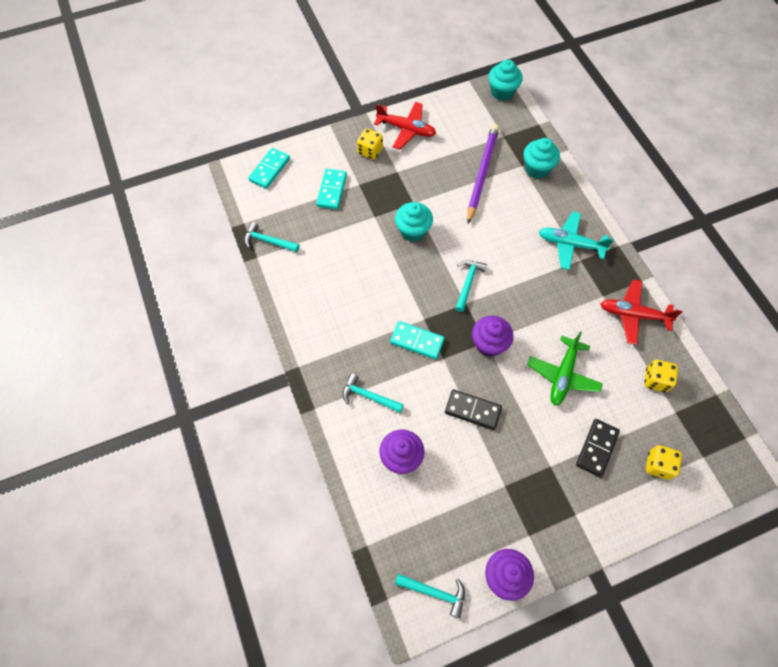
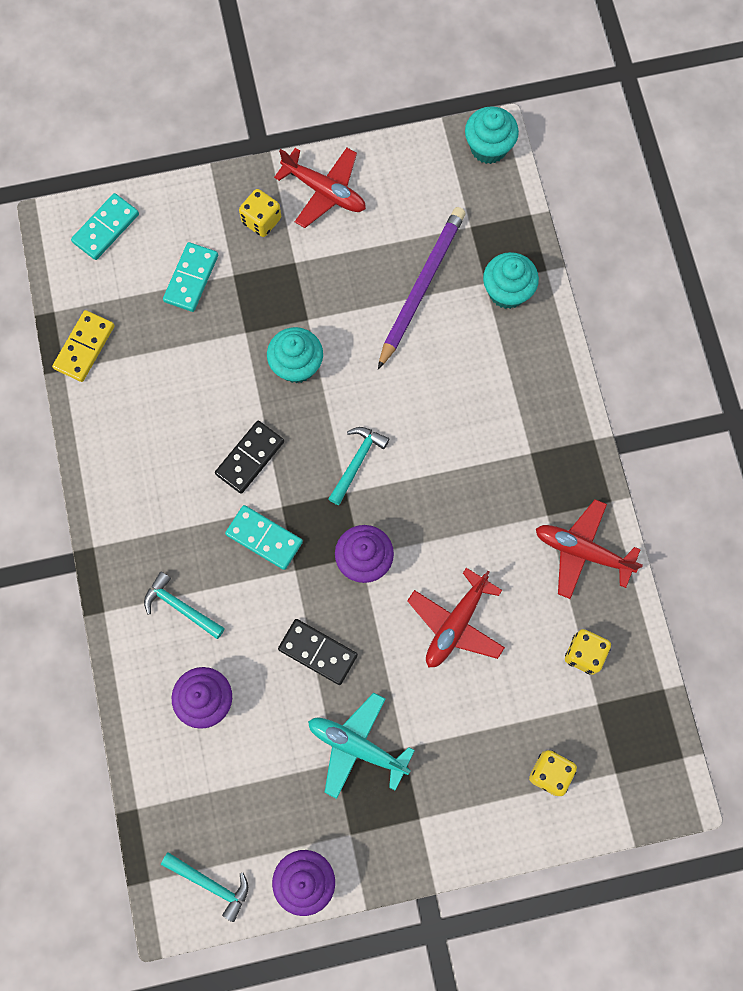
camera: 10 degrees right, 10 degrees up
turquoise hammer [244,222,299,252] -> yellow domino [52,310,115,382]
green plane [527,332,603,406] -> red plane [407,568,505,668]
turquoise plane [539,212,614,270] -> turquoise plane moved to [308,693,415,799]
black domino [576,419,620,478] -> black domino moved to [215,421,284,494]

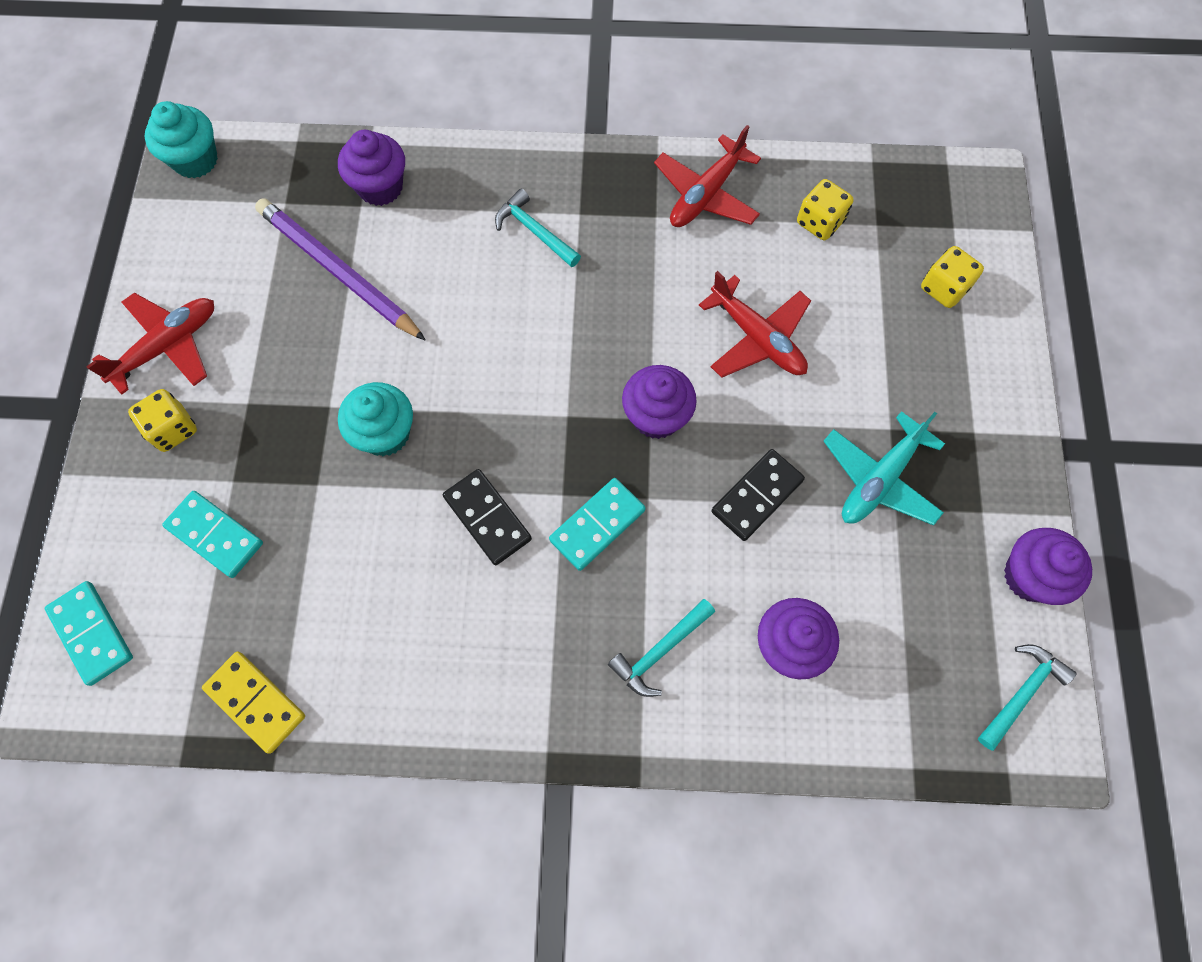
camera: 75 degrees left, 5 degrees down
turquoise hammer [328,427,389,505] -> turquoise hammer moved to [495,189,581,267]
turquoise cupcake [483,252,539,309] -> purple cupcake [338,130,405,206]

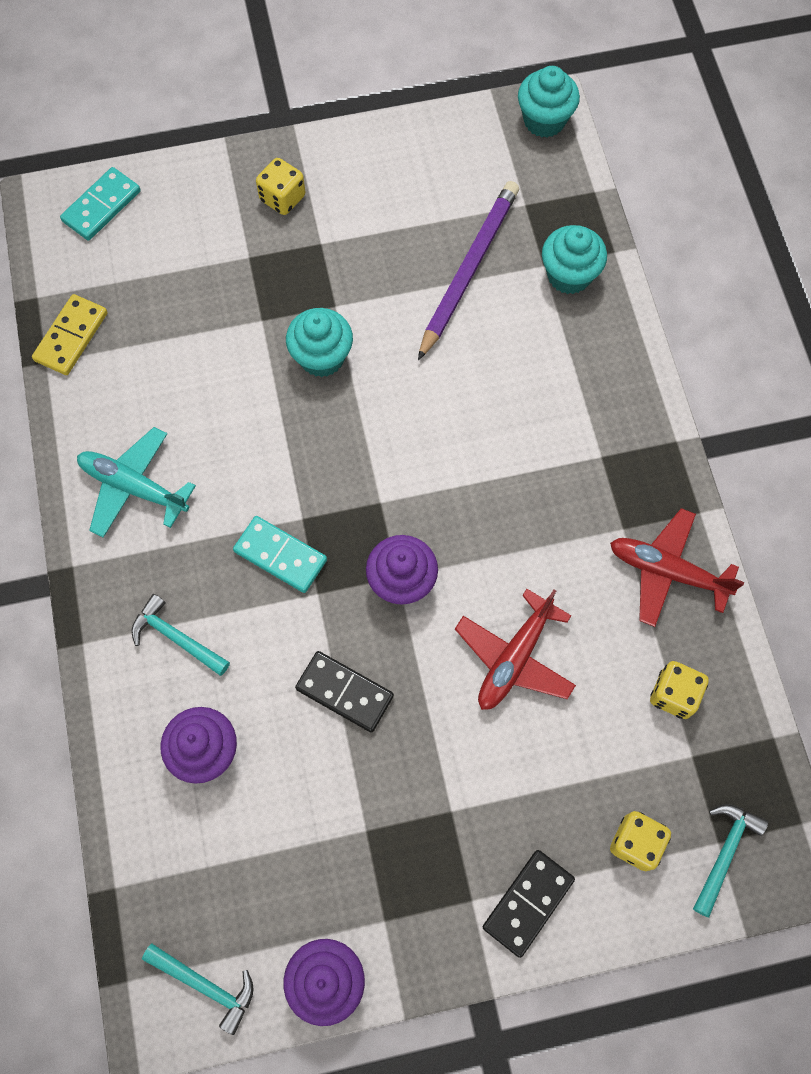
camera: 75 degrees right, 0 degrees up
red plane [86,293,214,395] -> none
turquoise domino [162,491,263,578] -> none
purple cupcake [338,130,405,206] -> turquoise cupcake [542,225,607,294]
black domino [443,469,532,565] -> black domino moved to [483,850,575,958]
turquoise hammer [495,189,581,267] -> turquoise hammer moved to [693,804,768,918]
turquoise plane [824,411,945,525] -> turquoise plane moved to [77,427,196,537]

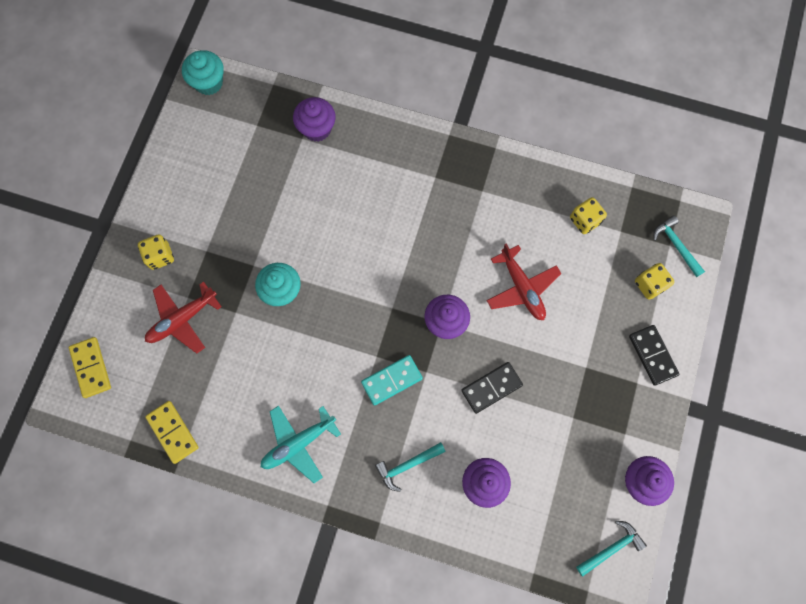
camera: 60 degrees left, 5 degrees up
turquoise domino [60,167,141,241] -> yellow domino [69,337,111,398]
purple pencil [418,181,519,360] -> none
turquoise cupcake [542,225,607,294] -> purple cupcake [293,97,336,142]
red plane [610,508,744,627] -> red plane moved to [145,282,222,353]

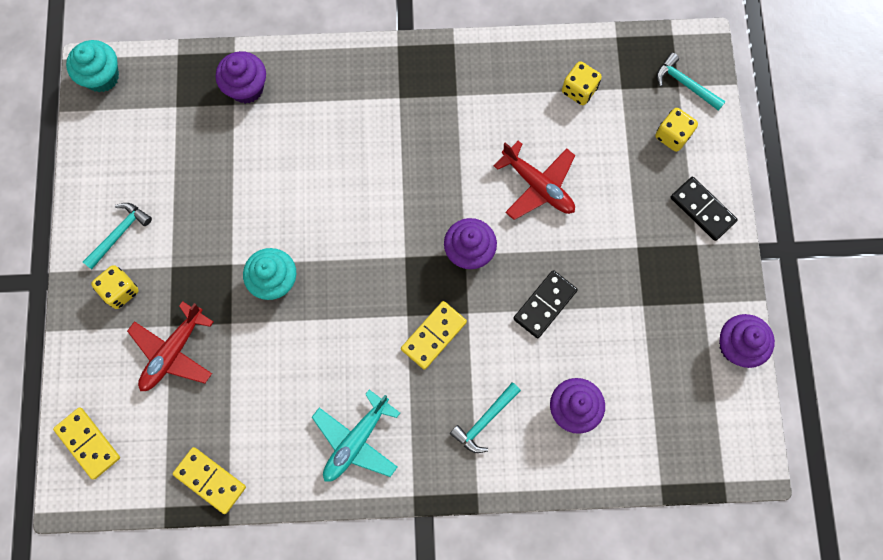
camera: 20 degrees left, 0 degrees up
turquoise domino [361,355,423,406] -> yellow domino [401,301,467,370]
turquoise hammer [576,521,647,577] -> turquoise hammer moved to [83,203,152,269]

